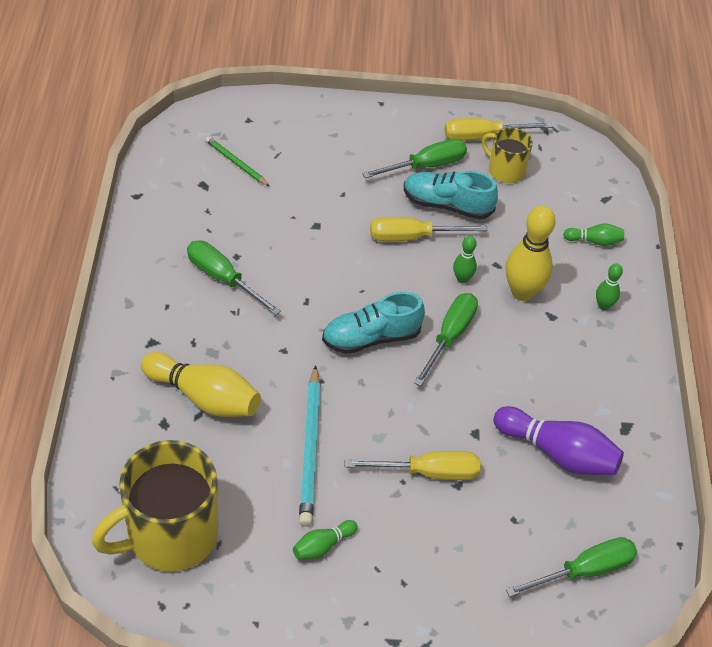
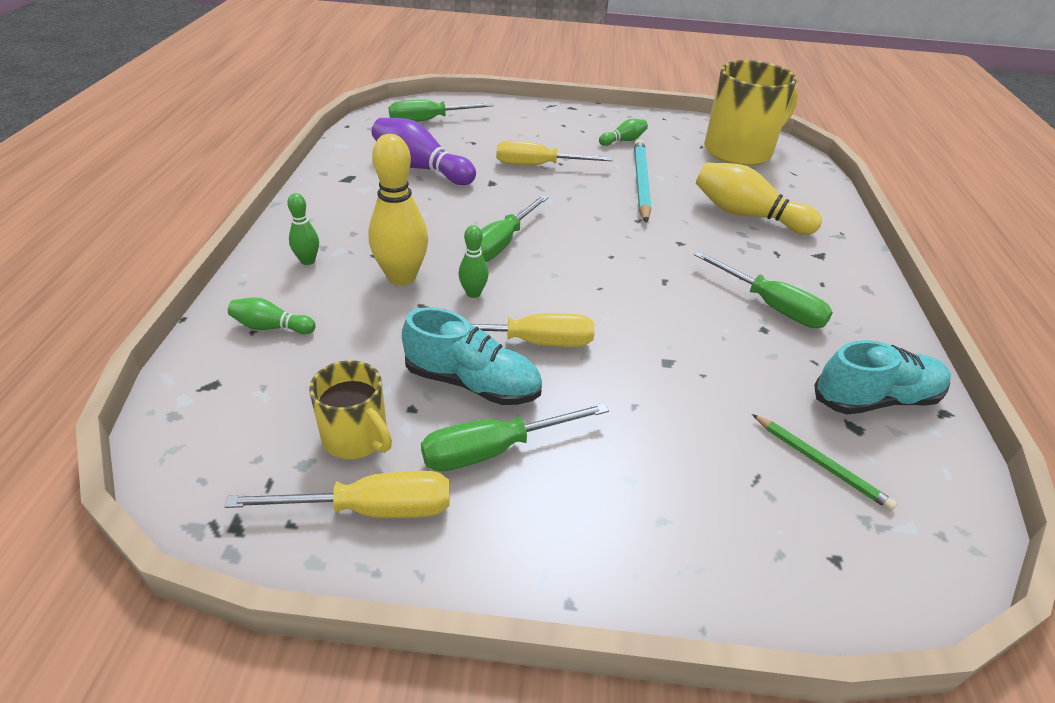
camera: 175 degrees left, 10 degrees down
turquoise shoe [322,292,425,354] -> turquoise shoe moved to [814,340,951,414]

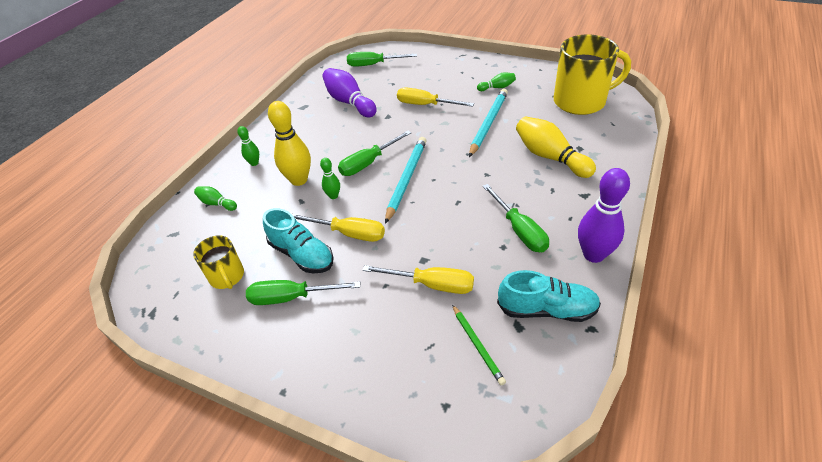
camera: 25 degrees right, 5 degrees up
yellow screwdriver [224,471,450,518] -> yellow screwdriver moved to [362,265,474,294]
none -> turquoise pencil [385,137,427,224]
none -> purple bowling pin [578,168,630,263]

